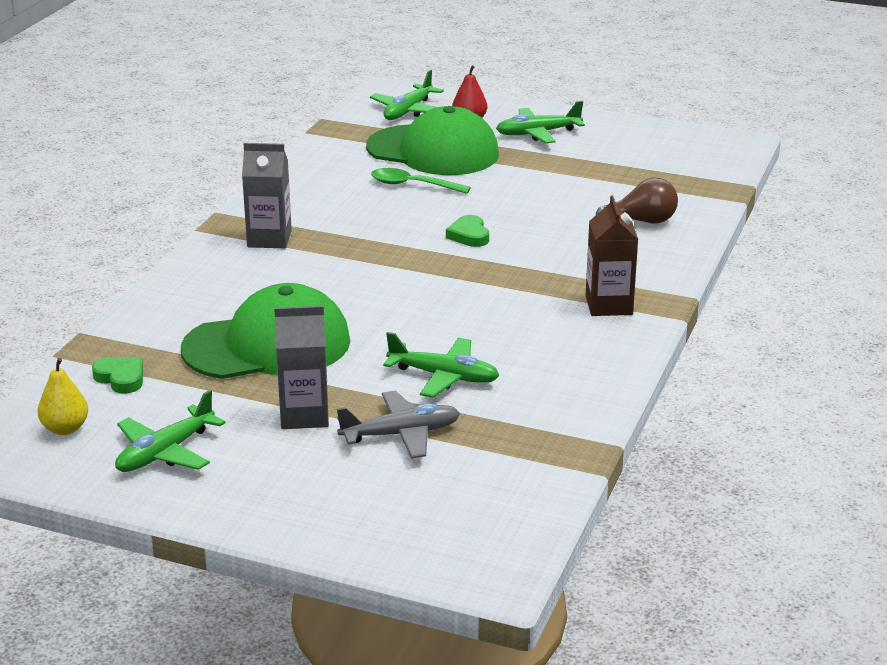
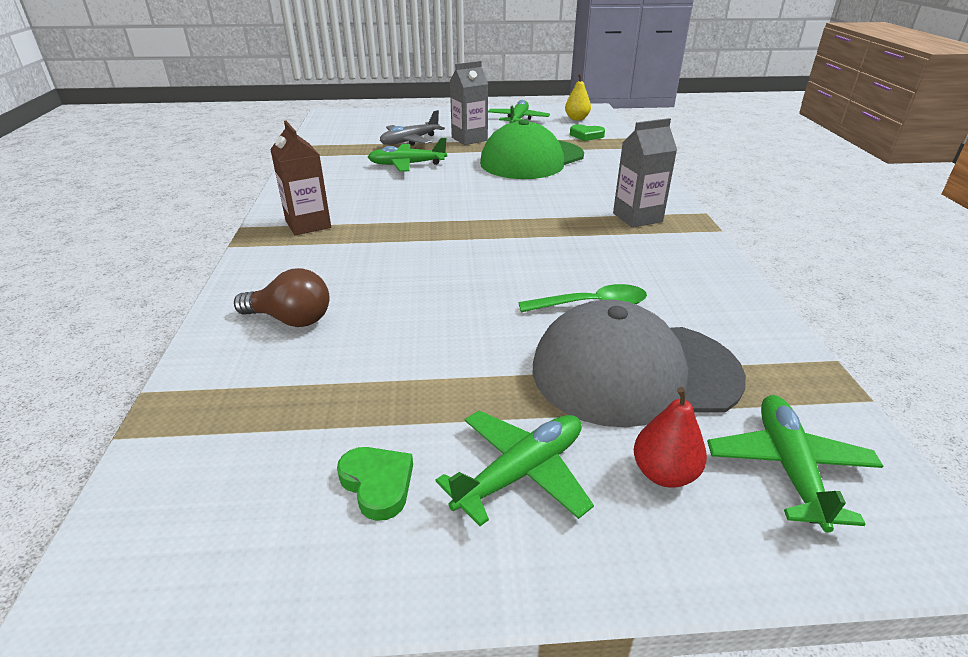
camera: 155 degrees right, 5 degrees up
green cap [366,106,499,175] -> grey cap [532,300,746,427]
green heart [446,215,489,247] -> green heart moved to [337,447,413,521]
brown light bulb [596,178,678,224] -> brown light bulb turned 135 degrees counterclockwise [234,268,330,327]

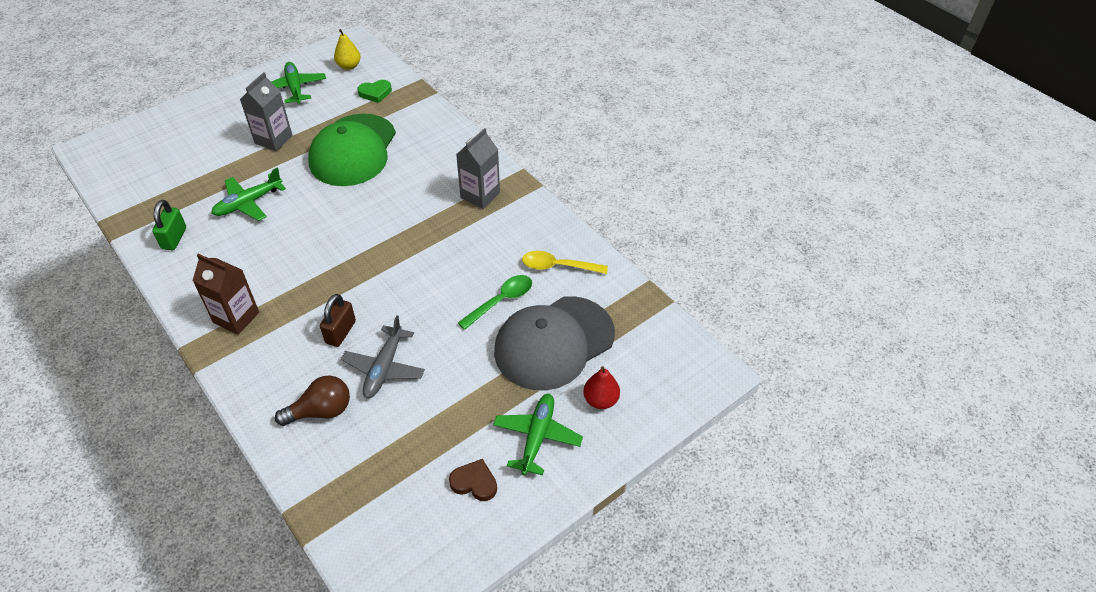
camera: 35 degrees left, 15 degrees up
green heart [337,447,413,521] -> brown heart [449,459,497,501]
grey plane [380,110,445,146] -> grey plane moved to [341,315,425,398]
green plane [707,395,883,533] -> none
none -> green padlock [152,200,186,250]
none -> brown padlock [320,294,356,347]
none -> yellow spoon [522,251,608,274]

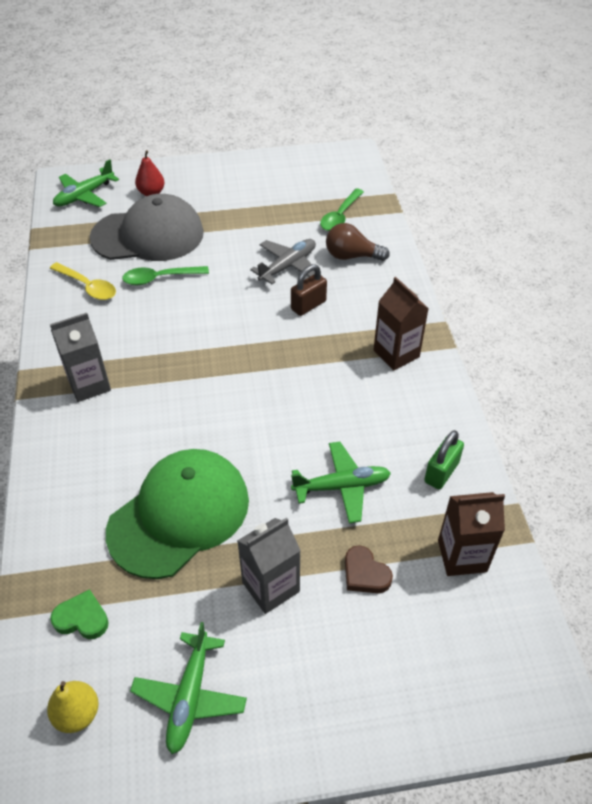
camera: 150 degrees left, 0 degrees up
brown heart [449,459,497,501] -> brown heart moved to [345,545,393,593]
green plane [493,394,583,475] -> green plane moved to [53,160,119,207]
none -> green spoon [320,189,364,231]
none -> brown carton [438,492,505,576]

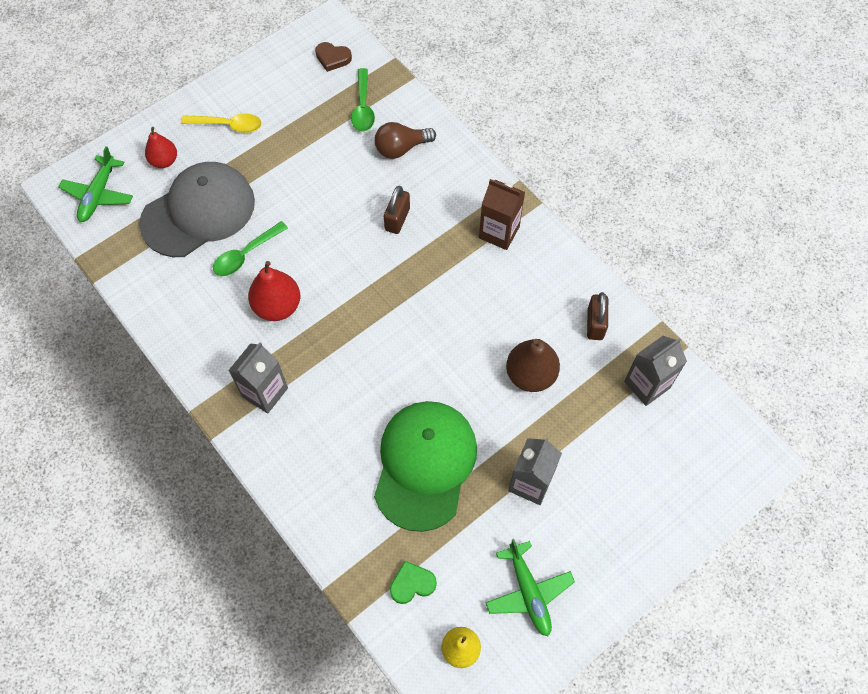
camera: 30 degrees left, 15 degrees up
yellow spoon [50,262,116,300] -> yellow spoon moved to [181,113,262,133]
grey plane [250,239,316,284] -> none
green plane [291,442,391,523] -> brown pear [506,339,560,392]
brown heart [345,545,393,593] -> brown heart moved to [315,42,352,72]
green padlock [424,430,464,489] -> brown padlock [587,292,608,340]
brown carton [438,492,505,576] -> grey carton [624,336,687,406]
none -> red pear [248,261,300,321]

